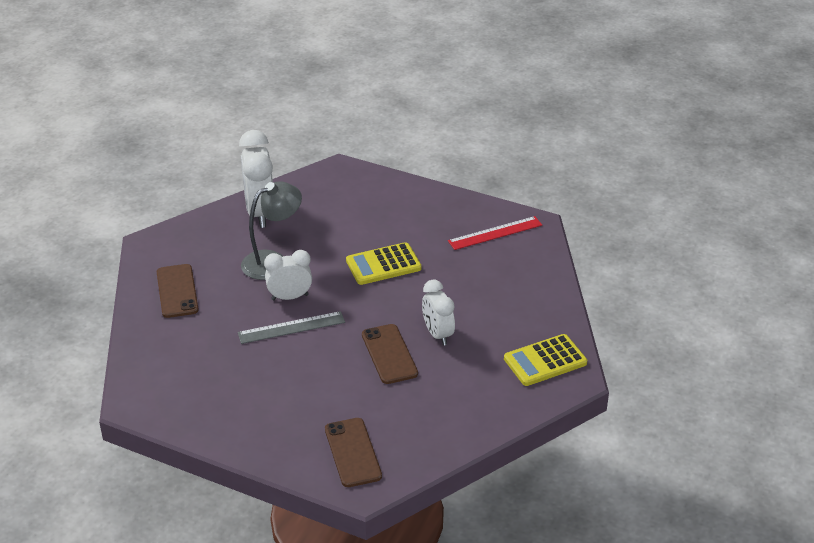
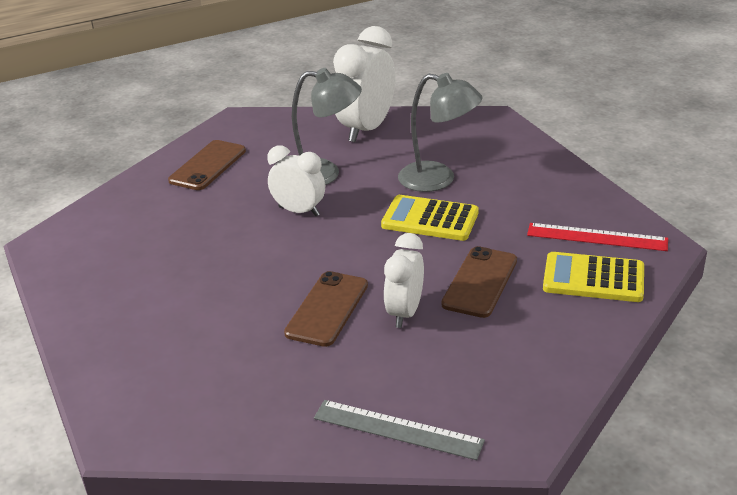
camera: 40 degrees right, 5 degrees down
grey ruler [238,311,345,344] -> grey ruler moved to [314,400,485,460]
brown phone [325,418,382,487] -> brown phone moved to [441,246,517,318]
yellow calculator [504,334,587,386] -> yellow calculator moved to [543,252,644,302]
none -> grey lamp [398,73,483,192]

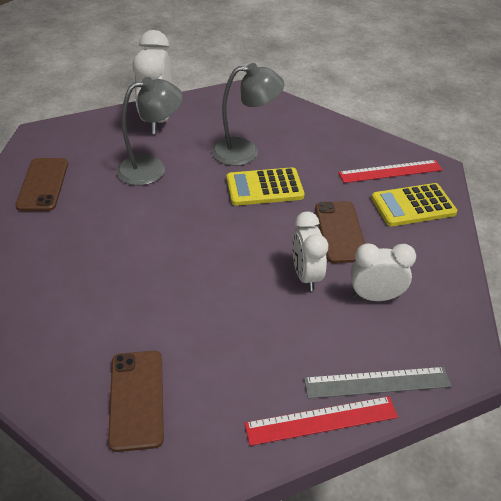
camera: 30 degrees left, 10 degrees up
white clock [267,145,325,216] -> white clock moved to [351,243,416,301]
brown phone [284,271,368,347] -> brown phone moved to [108,351,164,452]
none -> red ruler [244,396,398,446]

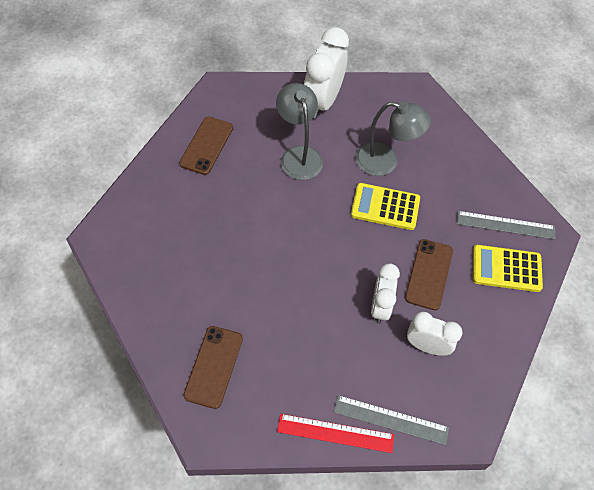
camera: 20 degrees right, 15 degrees up
grey lamp [117,77,183,185] -> grey lamp turned 105 degrees counterclockwise [276,83,323,180]
red ruler [338,160,443,183] -> grey ruler [457,211,555,239]

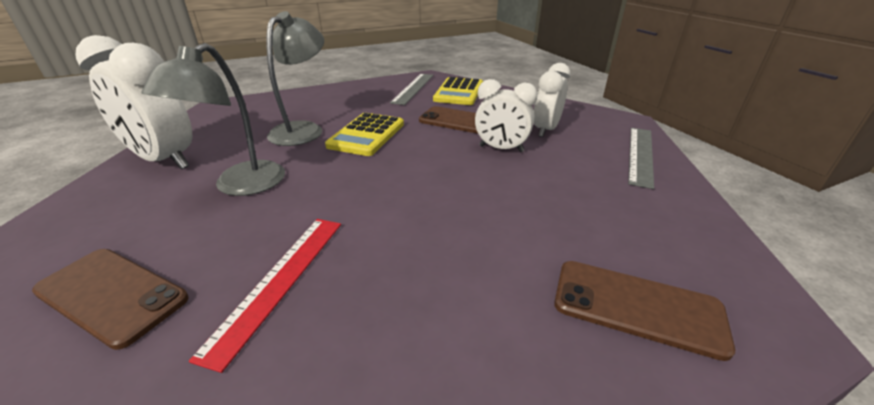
camera: 80 degrees left, 25 degrees down
grey lamp [276,83,323,180] -> grey lamp turned 60 degrees counterclockwise [141,43,285,196]
red ruler [277,414,394,453] -> red ruler moved to [189,219,341,373]

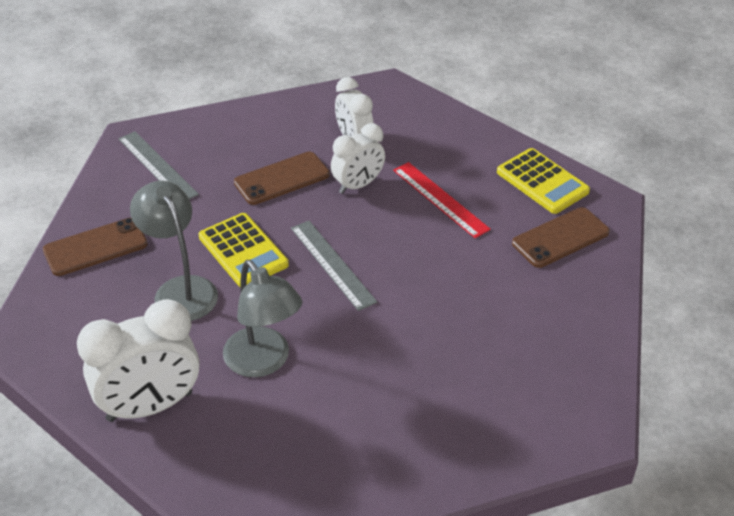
camera: 55 degrees left, 10 degrees up
brown phone [32,249,189,350] -> brown phone moved to [43,218,148,276]
red ruler [189,219,341,373] -> red ruler moved to [393,162,491,238]
yellow calculator [433,77,483,105] -> yellow calculator moved to [497,148,590,214]
grey ruler [628,128,654,189] -> grey ruler moved to [291,221,377,311]

